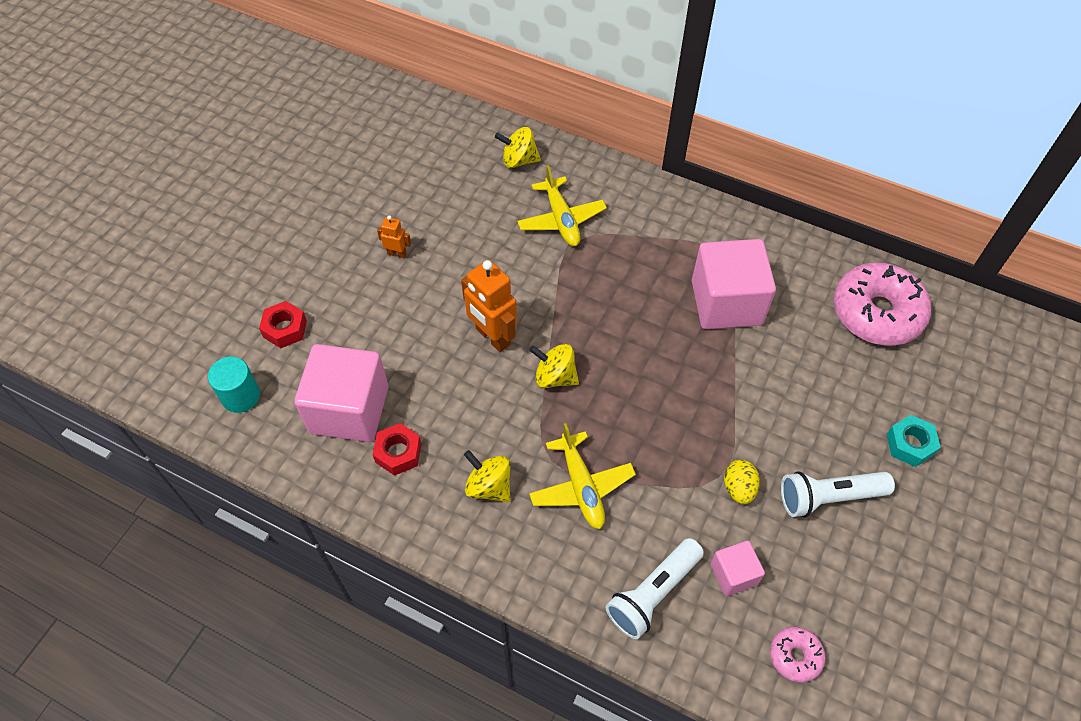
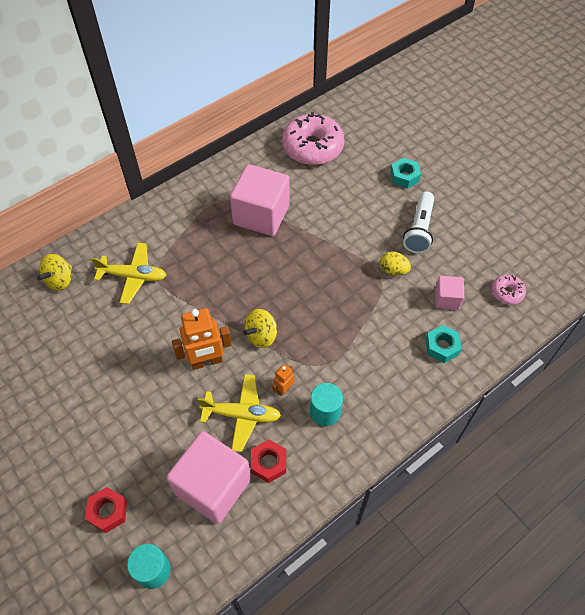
camera: 65 degrees left, 0 degrees up
orange robot [377,215,411,258] -> orange robot moved to [272,364,294,396]
yellow spinning top [464,450,510,502] -> turquoise cylinder [310,383,343,426]
yellow plane [529,423,636,529] -> yellow plane moved to [198,374,281,452]
white flashlight [606,538,704,639] -> turquoise nut [426,325,462,363]

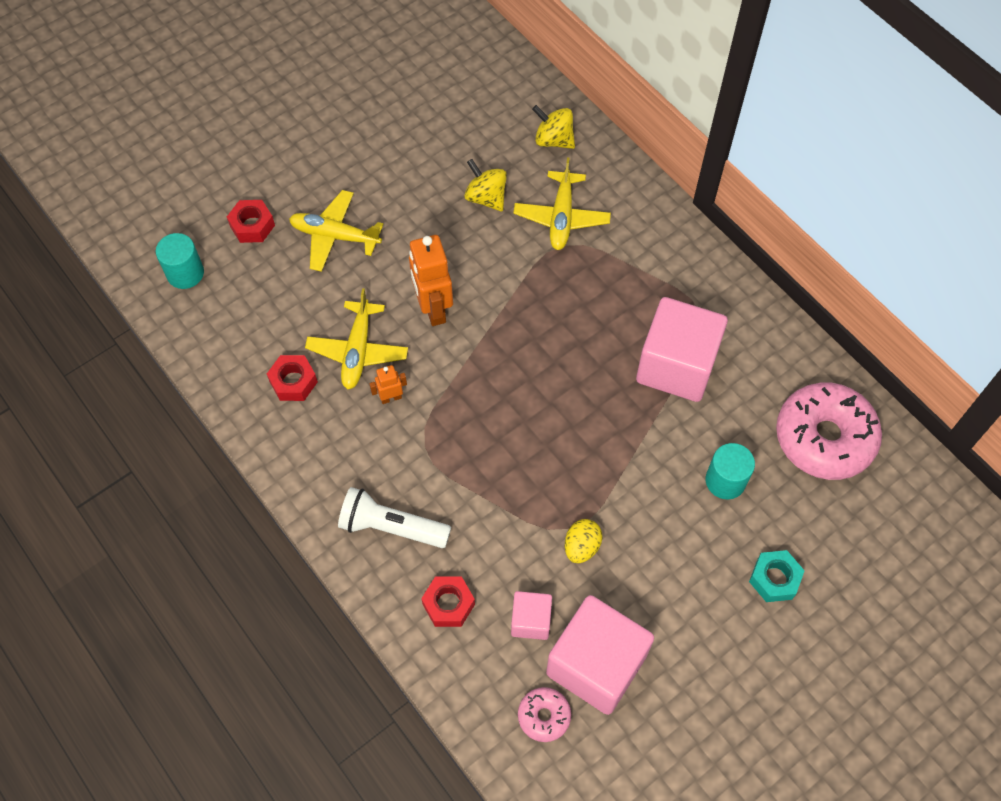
camera: 90 degrees right, 5 degrees up
pink cube [166,431,251,524] -> pink cube moved to [546,595,654,715]
yellow spinning top [243,309,277,348] -> yellow spinning top moved to [464,159,507,211]
orange robot [272,364,294,396] -> orange robot turned 60 degrees counterclockwise [369,365,407,404]
turquoise cylinder [310,383,343,426] -> turquoise cylinder moved to [706,443,755,500]
white flashlight [403,191,434,253] -> white flashlight moved to [338,487,451,548]
turquoise nut [426,325,462,363] -> red nut [421,576,475,627]
none -> yellow plane [289,190,384,272]

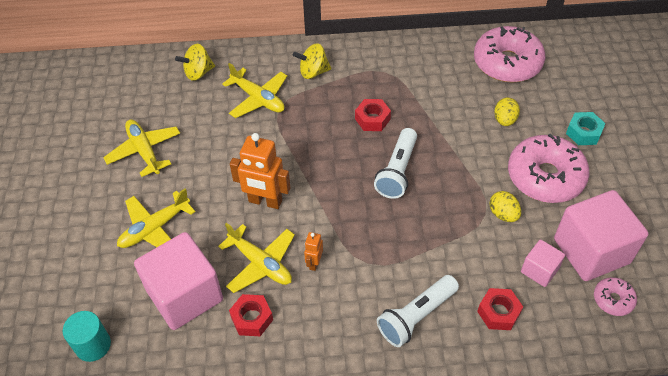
camera: 55 degrees left, 10 degrees down
red nut [227,200,275,243] -> red nut moved to [355,99,391,131]
yellow spinning top [464,159,507,211] -> yellow spinning top moved to [293,43,331,79]
pink cube [636,297,728,402] -> pink cube moved to [134,232,223,330]
turquoise cylinder [706,443,755,500] -> yellow egg [494,98,520,126]
none -> yellow plane [103,119,180,177]
none -> white flashlight [374,128,417,199]
none -> pink donut [508,134,590,203]

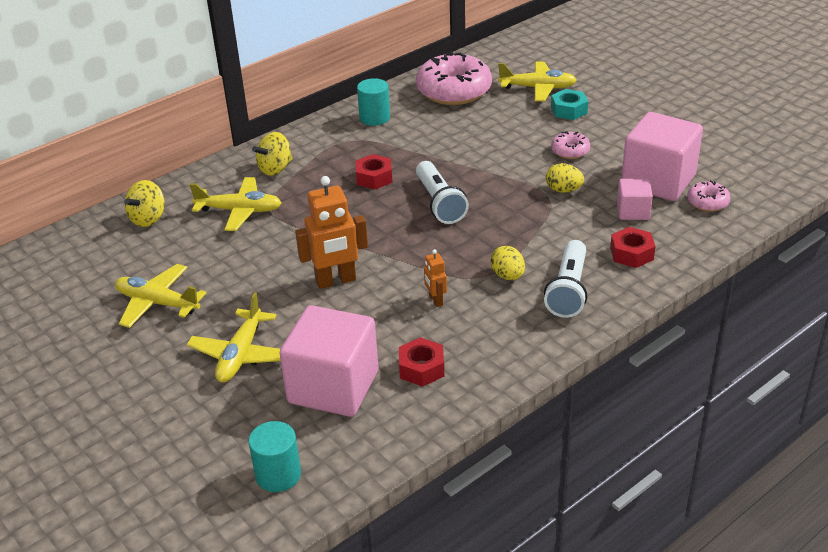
camera: 35 degrees left, 15 degrees down
yellow plane [218,222,295,293] -> yellow plane moved to [498,62,577,101]
yellow egg [494,98,520,126] -> yellow egg moved to [491,246,525,280]
pink donut [508,134,590,203] -> pink donut [551,131,590,159], size x0.47
none -> turquoise cylinder [357,78,390,126]

